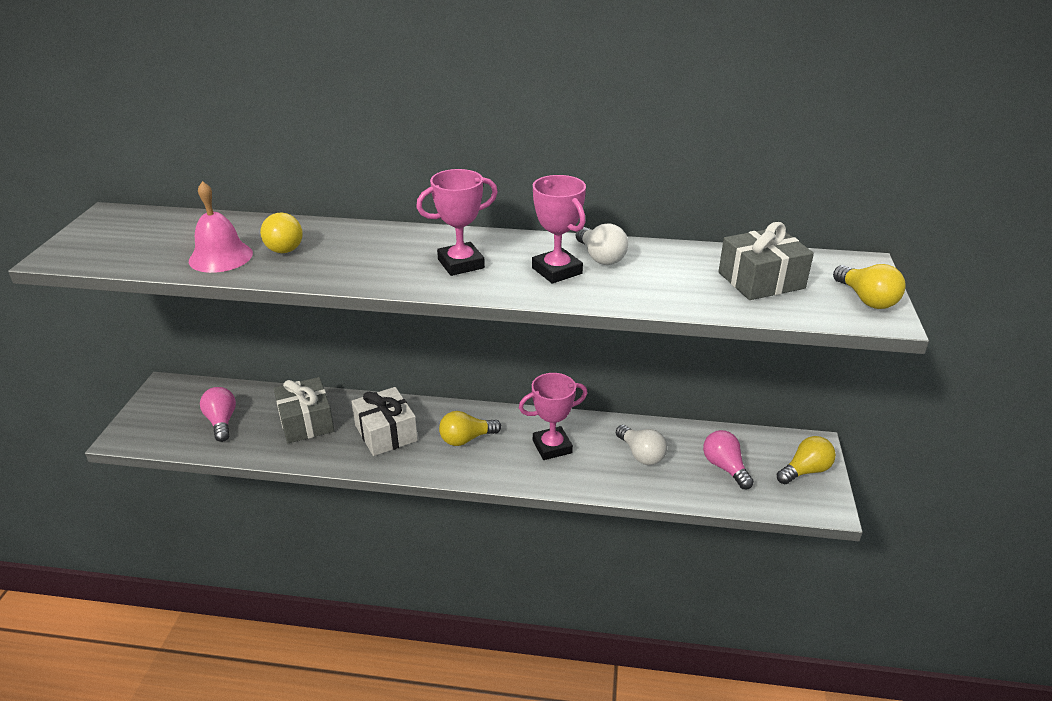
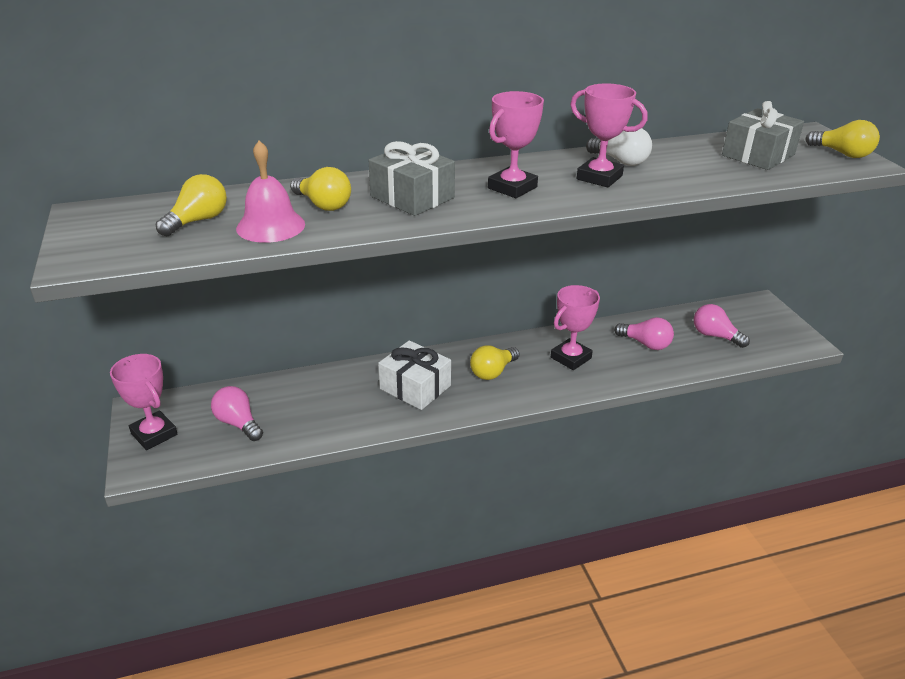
camera: 25 degrees left, 0 degrees up
grey gift [274,377,335,443] -> grey gift moved to [369,141,455,216]
white light bulb [616,425,667,465] -> pink light bulb [614,317,674,350]
yellow light bulb [777,436,836,484] -> yellow light bulb moved to [156,174,227,236]
none -> pink trophy [110,354,178,450]

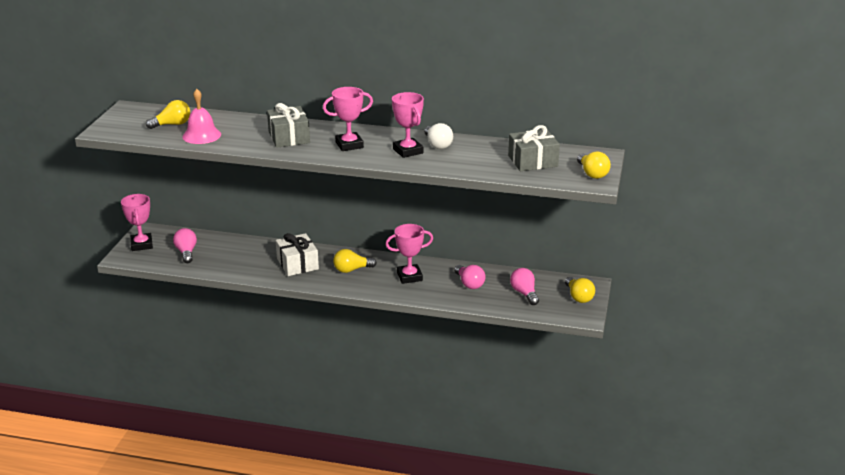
camera: 30 degrees right, 5 degrees down
yellow light bulb [290,167,351,211] -> yellow light bulb moved to [565,277,595,303]

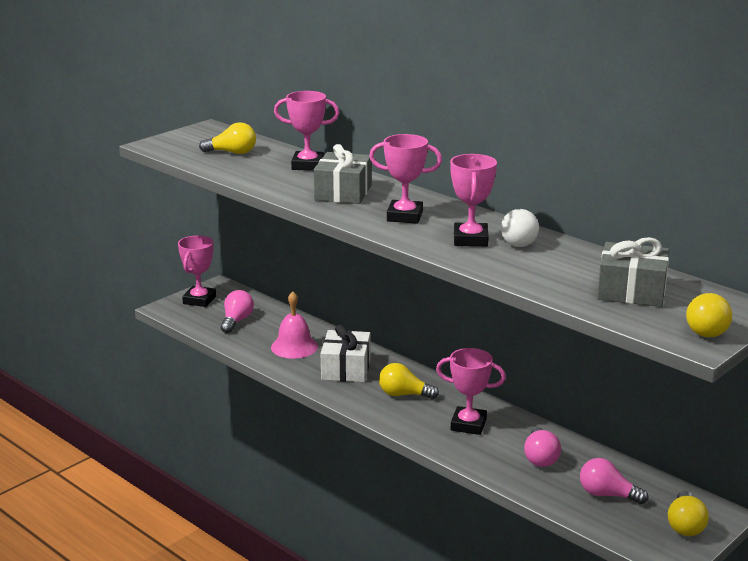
camera: 30 degrees right, 5 degrees down
pink bell [183,89,221,144] -> pink bell moved to [271,291,318,359]
pink light bulb [510,268,539,305] -> pink light bulb turned 75 degrees counterclockwise [580,458,648,505]
none -> pink trophy [274,91,339,171]

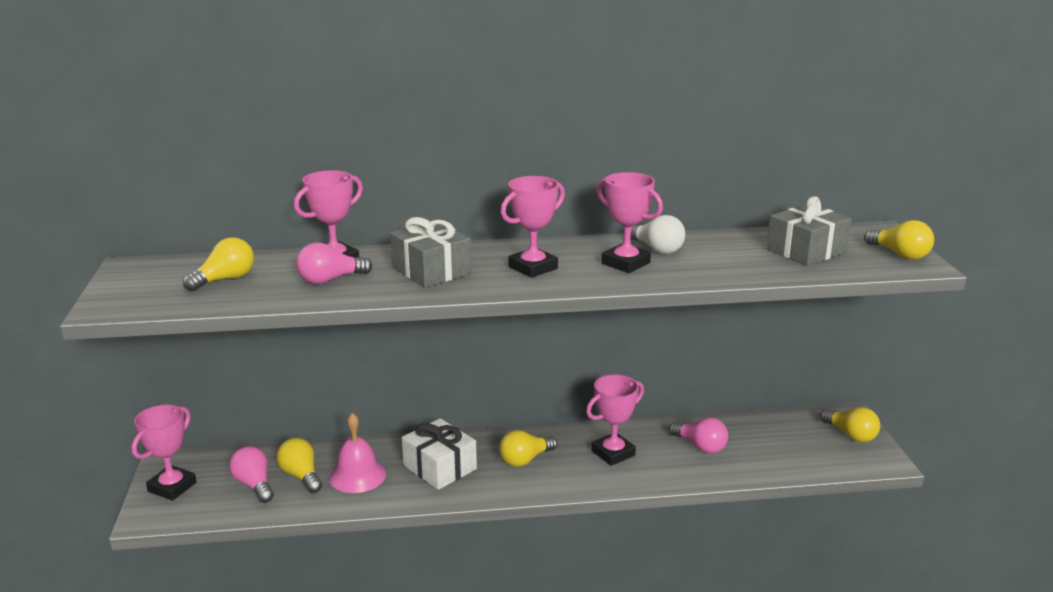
camera: 50 degrees left, 0 degrees up
pink trophy [178,235,216,307] -> pink trophy turned 60 degrees clockwise [131,405,196,501]
pink light bulb [580,458,648,505] -> pink light bulb moved to [296,243,372,284]
none -> yellow light bulb [277,438,322,493]

